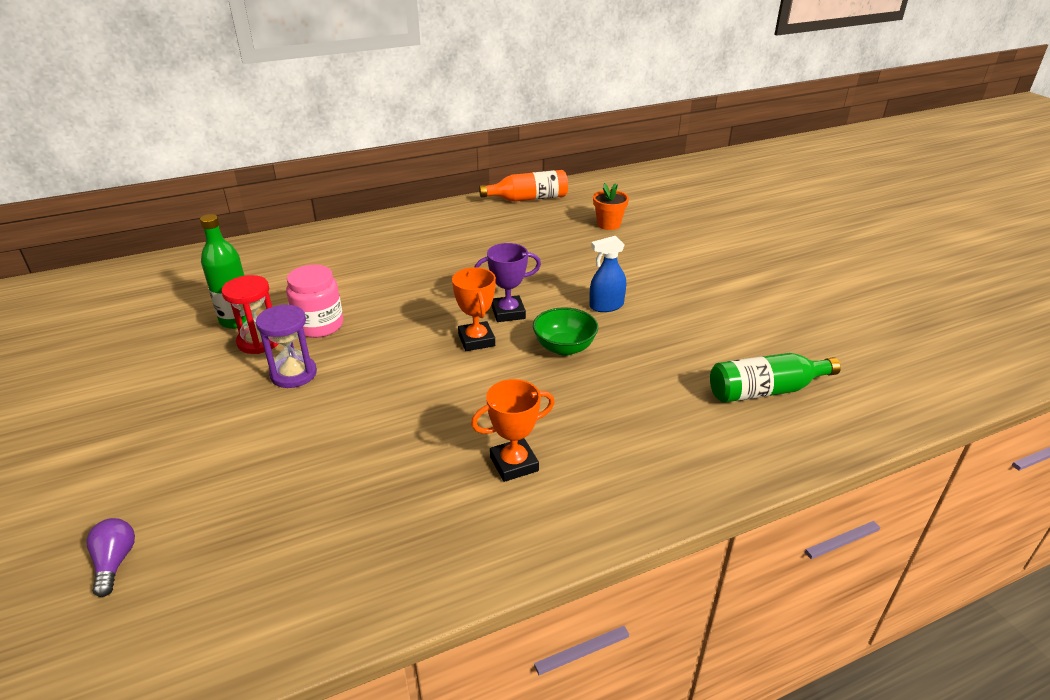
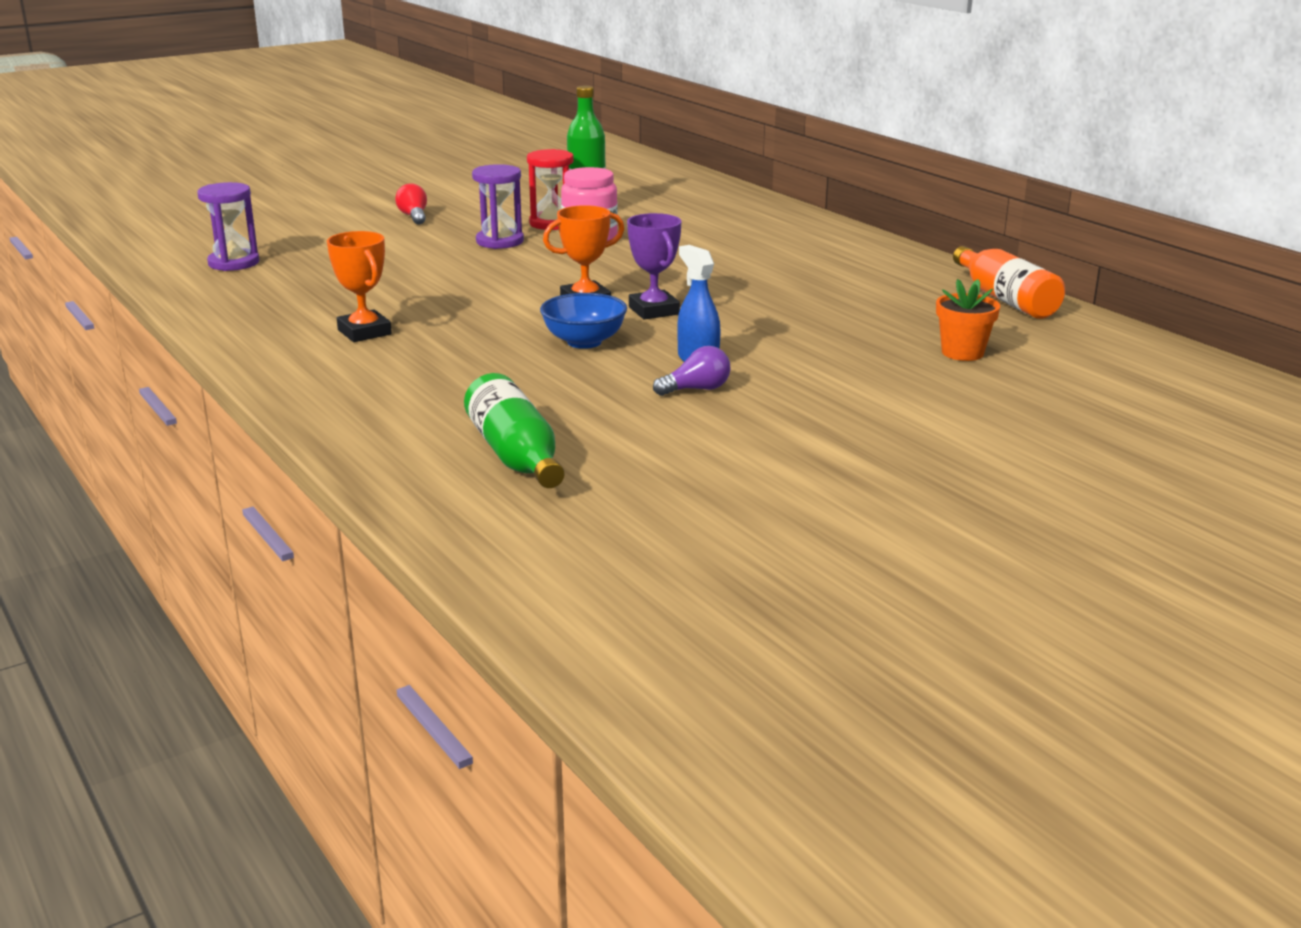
camera: 80 degrees right, 10 degrees down
purple light bulb [86,518,135,597] -> purple light bulb moved to [653,346,730,396]
green bowl [533,307,598,356] -> blue bowl [540,293,627,349]
none -> purple hourglass [197,182,259,271]
none -> red light bulb [395,183,427,225]

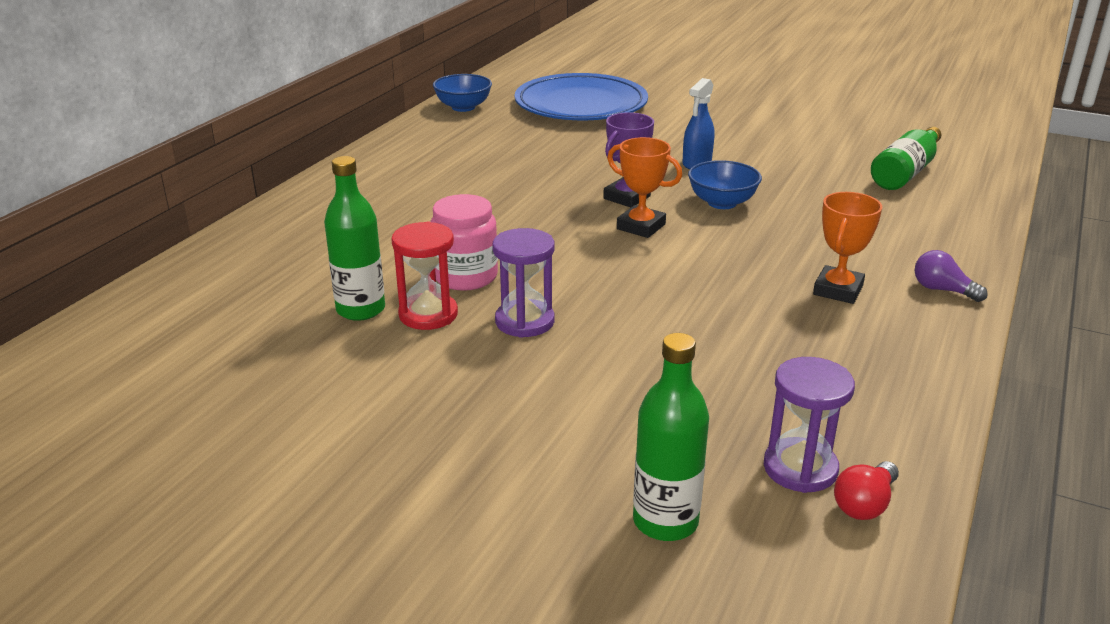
camera: 120 degrees left, 5 degrees up
red light bulb [395,183,427,225] -> red light bulb moved to [834,461,899,520]
purple light bulb [653,346,730,396] -> purple light bulb moved to [915,250,988,302]
orange flower pot [936,279,1000,361] -> blue plate [515,73,648,120]
orange bottle [953,246,1065,319] -> blue bowl [433,74,492,112]
none -> green bottle [633,333,709,541]

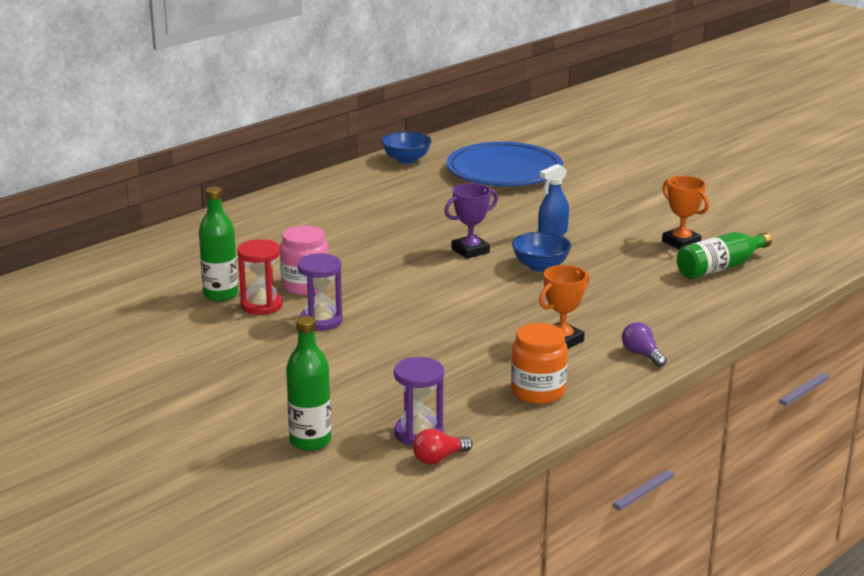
camera: 20 degrees right, 5 degrees down
orange trophy [607,137,682,238] -> orange trophy moved to [662,176,709,249]
none -> orange jar [511,323,568,404]

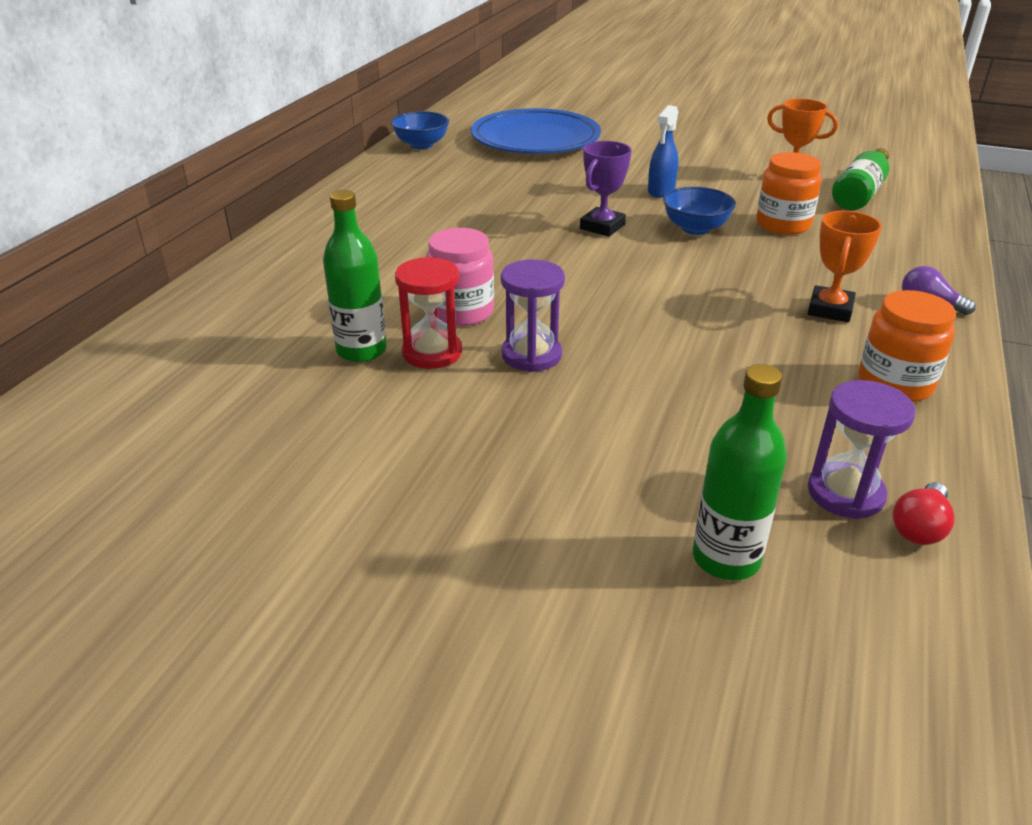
camera: 25 degrees left, 10 degrees up
none -> orange jar [756,152,822,235]

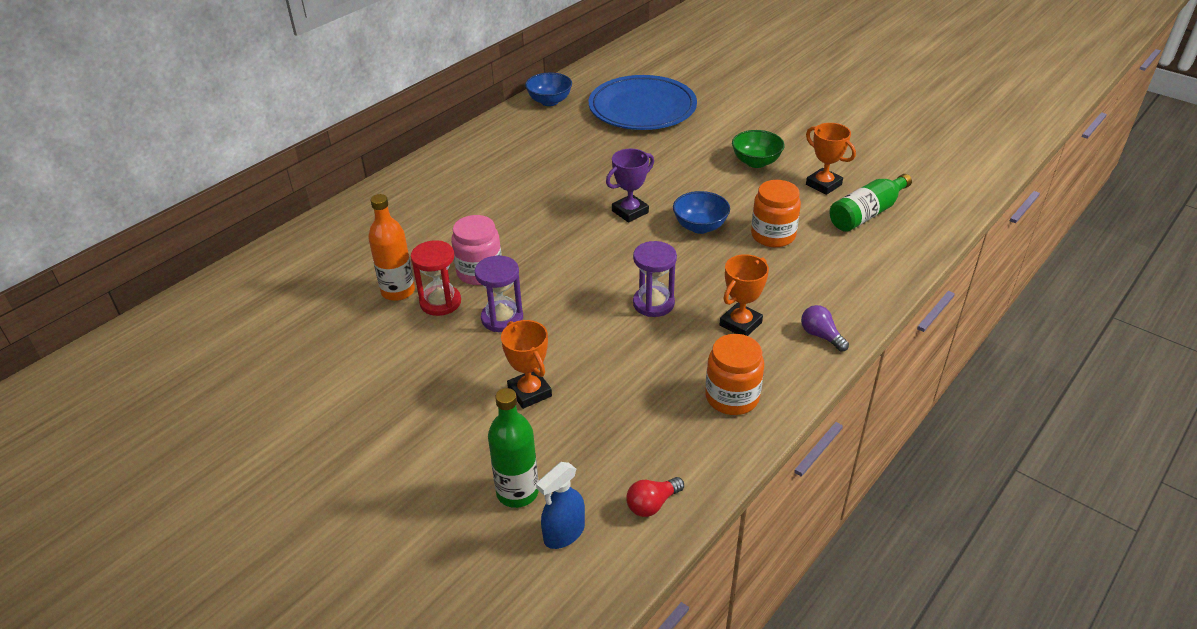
camera: 20 degrees right, 5 degrees up
green bottle [323,190,387,362] -> orange bottle [368,194,415,301]
blue spray bottle [648,105,679,198] -> blue spray bottle moved to [536,462,585,549]
purple hourglass [808,380,916,519] -> purple hourglass moved to [633,241,677,317]
none -> orange trophy [501,320,552,409]
none -> green bowl [732,130,785,168]

